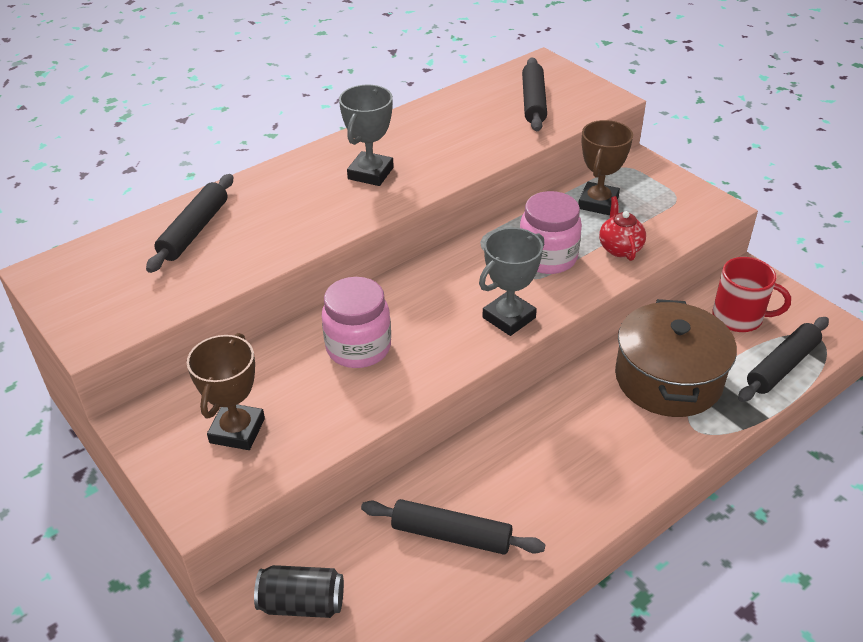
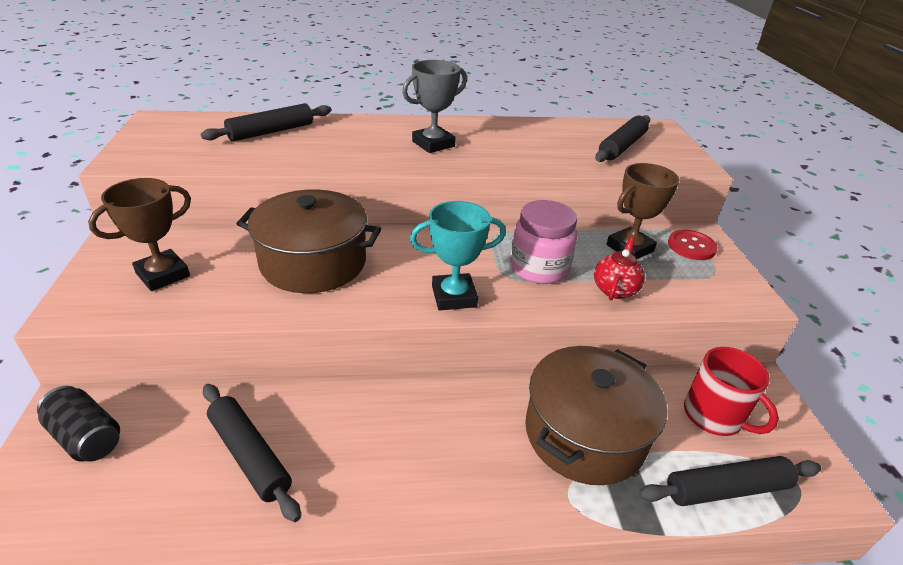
camera: 30 degrees right, 5 degrees down
pink jar [322,277,391,368] -> brown pot [236,190,381,293]
grey trophy [479,228,544,336] -> turquoise trophy [410,201,506,310]
none -> red button [668,230,718,260]

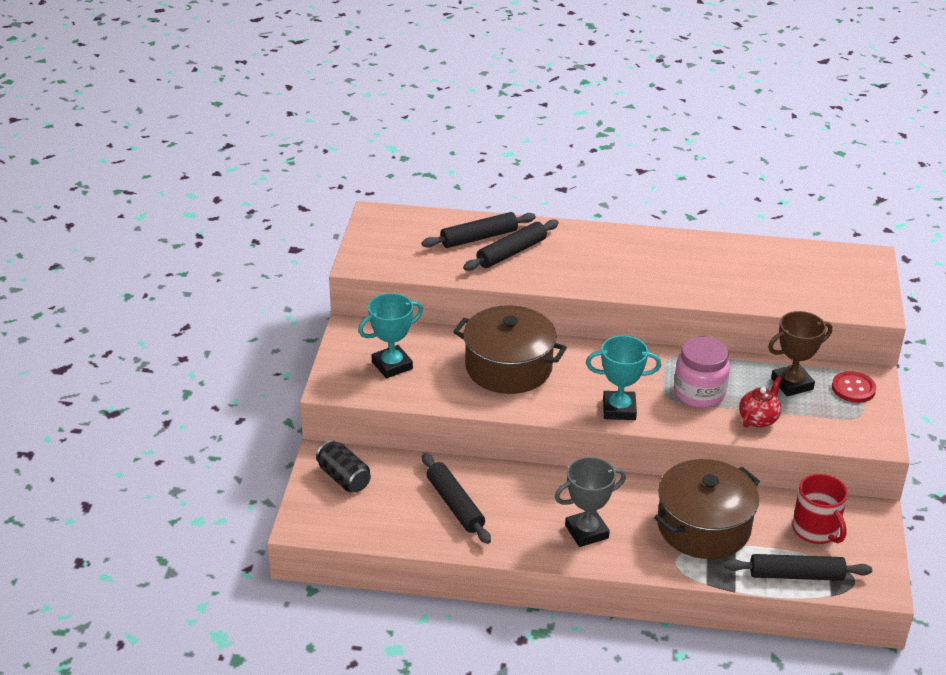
camera: 15 degrees right, 0 degrees up
brown trophy [88,178,191,291] -> turquoise trophy [358,293,423,378]
grey trophy [402,60,467,153] -> grey trophy moved to [555,457,626,547]
black rolling pin [595,115,650,162] -> black rolling pin moved to [463,219,559,271]

